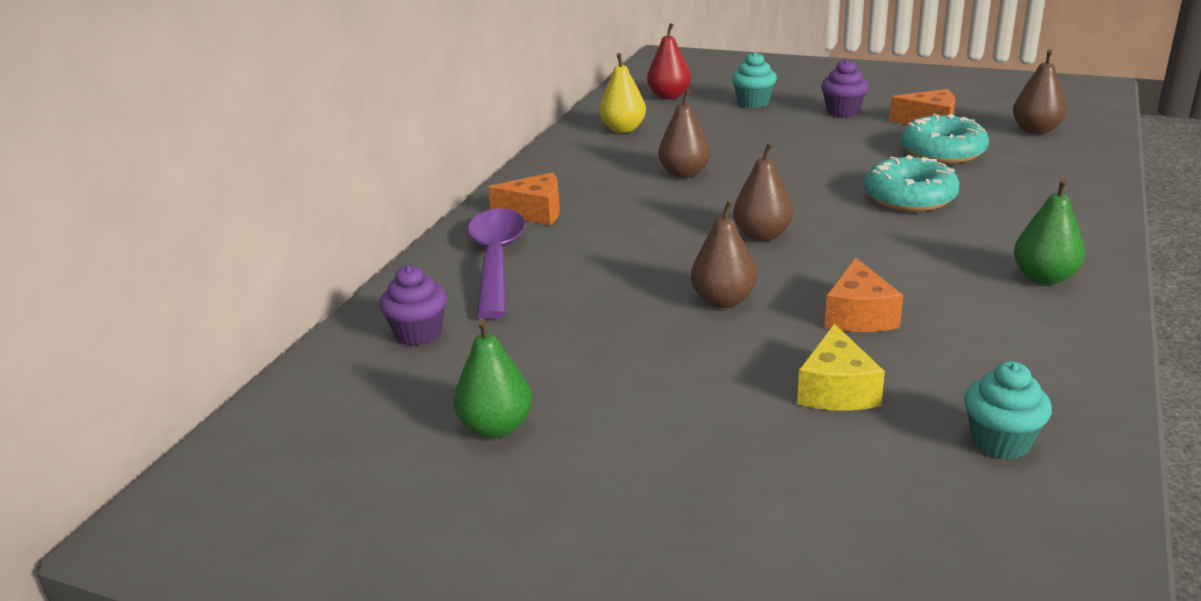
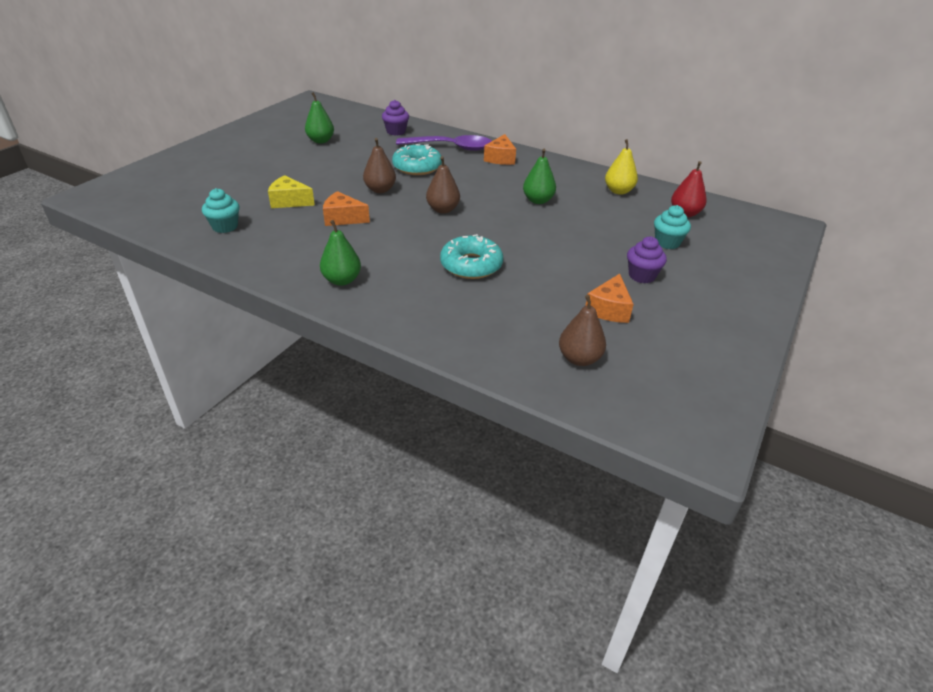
camera: 95 degrees right, 10 degrees up
brown pear [658,89,711,178] -> green pear [523,149,556,204]
turquoise donut [901,114,989,164] -> turquoise donut moved to [392,144,442,175]

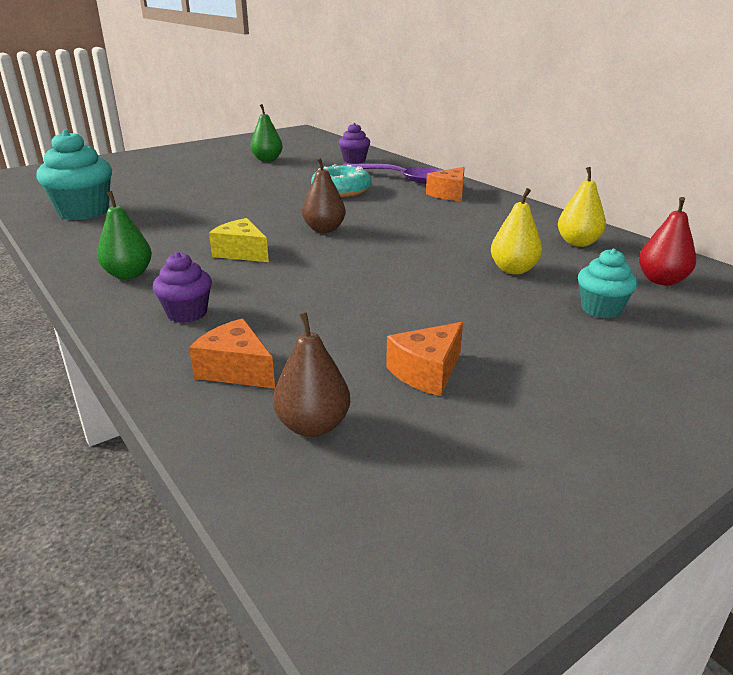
camera: 25 degrees right, 10 degrees down
turquoise cupcake [202,188,240,233] -> turquoise cupcake [37,130,112,220], size x1.72
yellow cheese [268,175,315,208] -> yellow cheese moved to [209,218,269,262]
orange cheese [323,191,370,226] -> orange cheese moved to [189,318,275,388]
brown pear [363,138,396,193] -> none
turquoise donut [440,234,503,279] -> none
green pear [523,149,556,204] -> none
purple cupcake [627,237,667,283] -> purple cupcake moved to [153,252,212,323]
none -> yellow pear [491,188,542,274]

